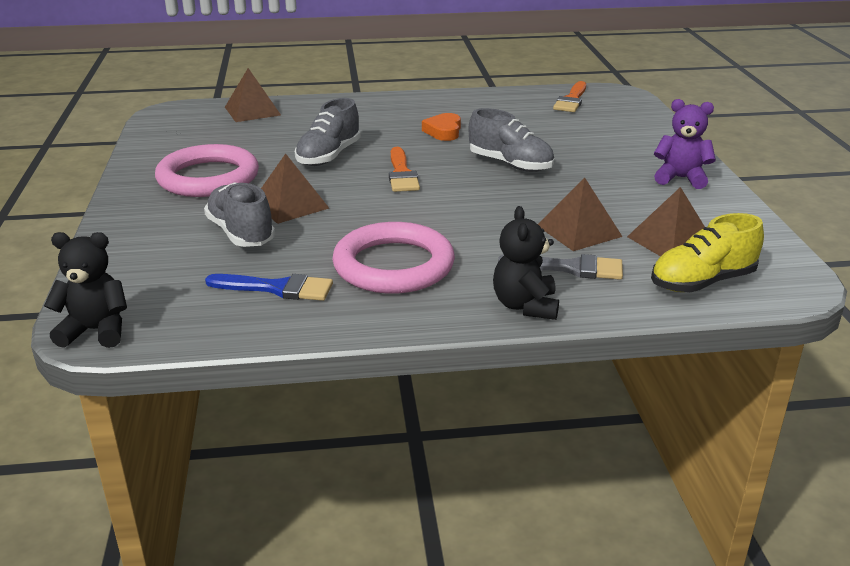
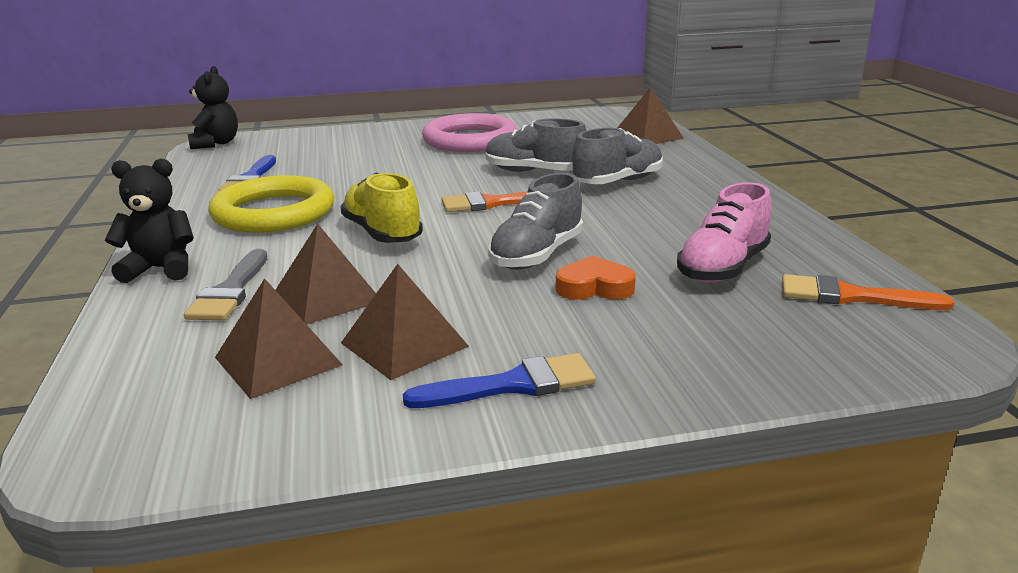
camera: 85 degrees right, 5 degrees down
grey shoe [204,183,275,247] -> grey shoe moved to [572,128,663,184]
brown pyramid [261,154,329,224] -> brown pyramid moved to [341,264,469,380]
pink ring [332,222,455,294] -> yellow ring [208,175,334,233]
orange heart [422,113,461,141] -> orange heart moved to [556,255,636,300]
yellow shoe [651,213,764,292] -> yellow shoe moved to [340,173,423,243]
purple teddy bear [654,99,716,189] -> blue brush [403,353,596,408]
none -> pink shoe [677,182,771,283]

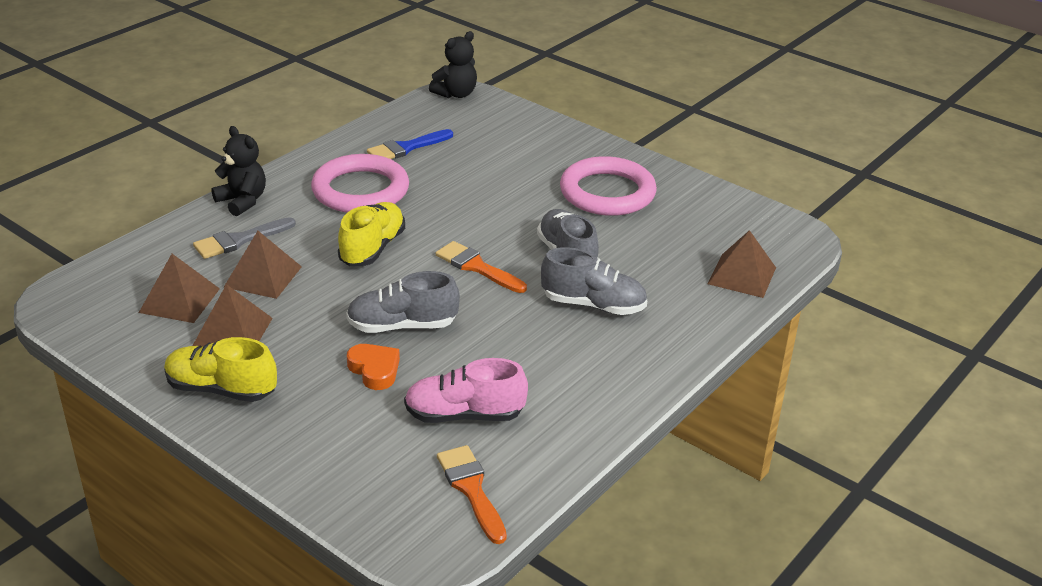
camera: 50 degrees right, 10 degrees up
yellow ring [208,175,334,233] -> pink ring [311,154,409,213]
blue brush [403,353,596,408] -> yellow shoe [164,337,277,402]

